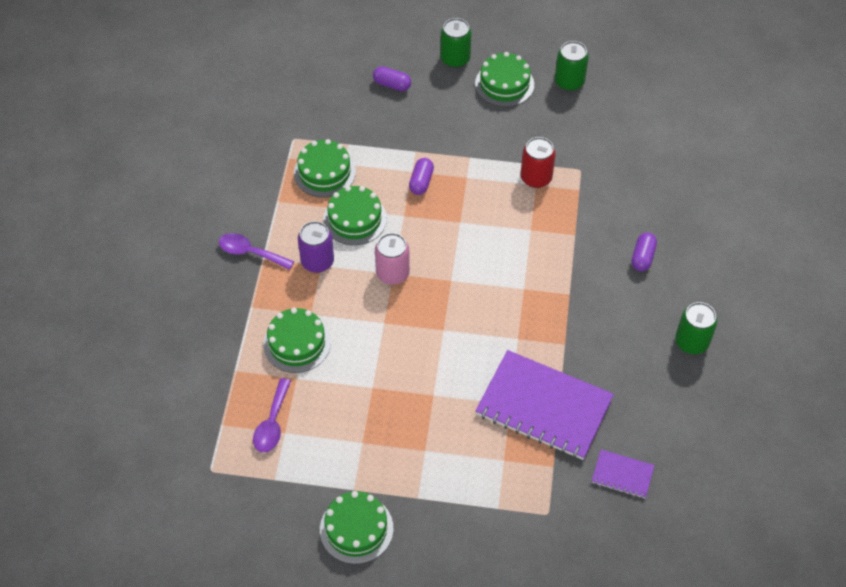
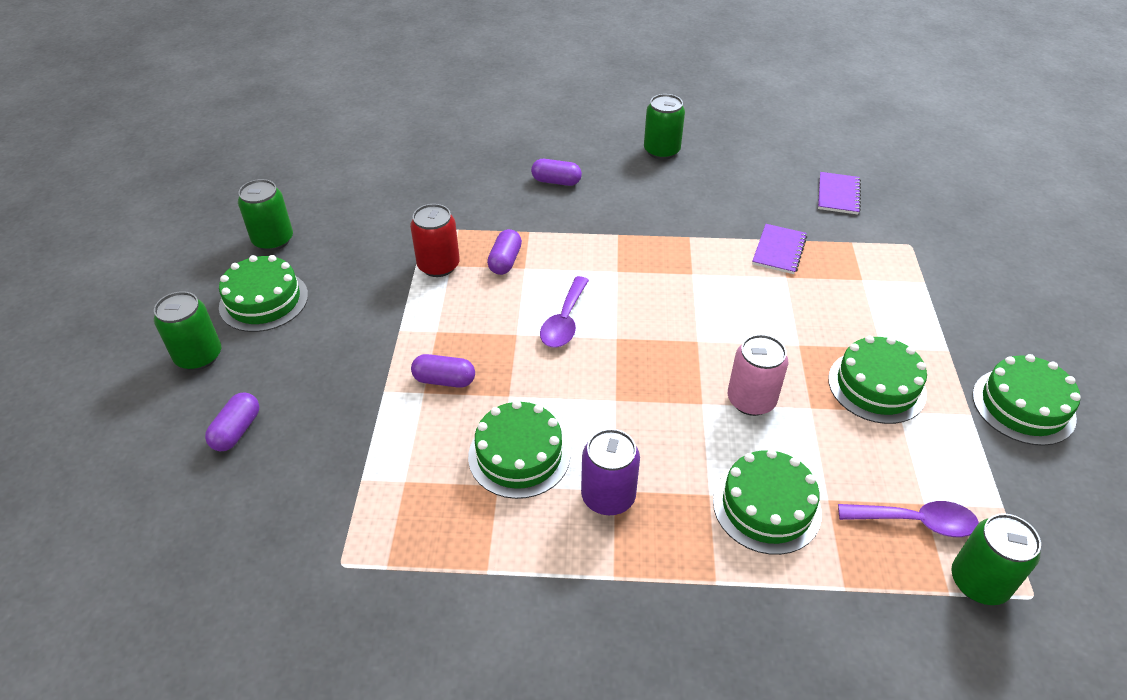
camera: 95 degrees left, 10 degrees down
purple spoon [219,233,294,270] -> purple spoon moved to [540,276,589,348]
green cake [294,139,356,197] -> green cake moved to [828,336,927,424]
pink can [375,233,410,285] -> pink can moved to [728,334,788,416]
purple notebook [475,350,614,460] -> purple notebook [752,224,807,274], size x0.46
none -> purple capsule [487,229,522,275]
none -> green can [951,513,1041,605]

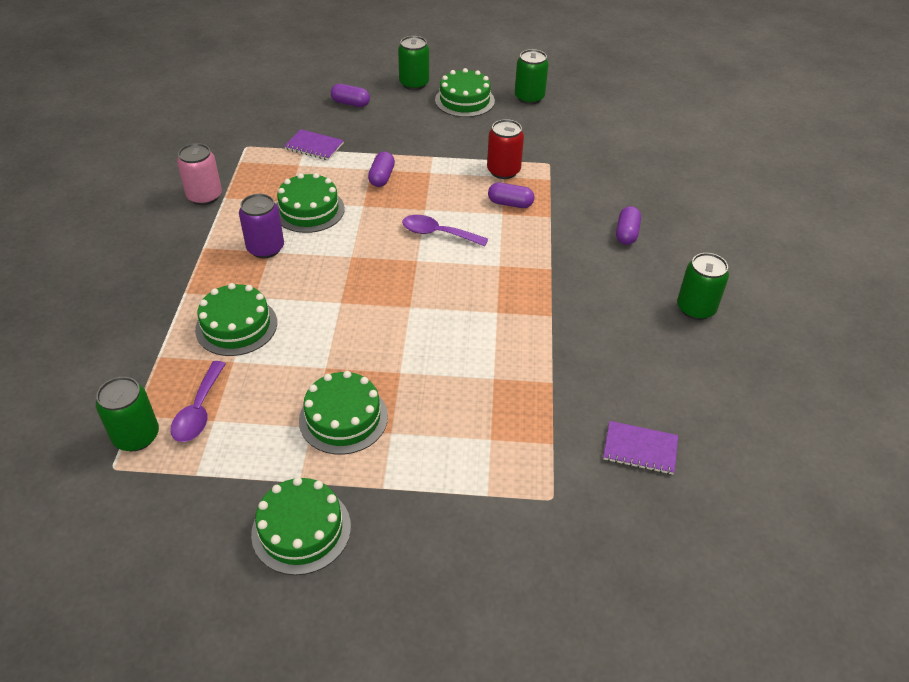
camera: 90 degrees right, 0 degrees up
pink can [728,334,788,416] -> pink can moved to [177,143,222,205]
purple notebook [752,224,807,274] -> purple notebook moved to [284,129,344,160]

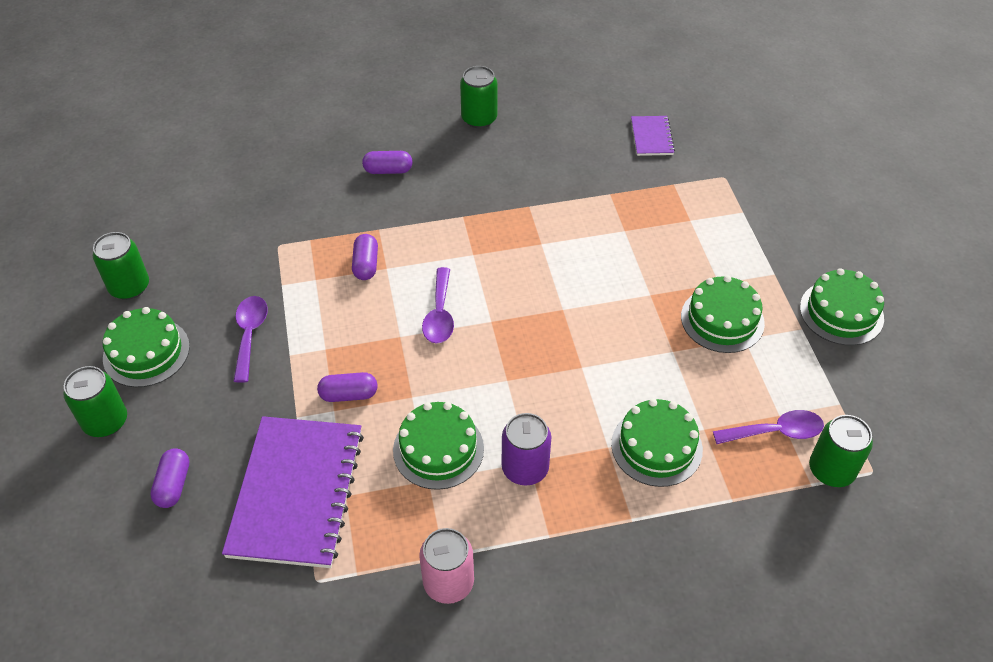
camera: 105 degrees left, 5 degrees up
purple notebook [284,129,344,160] -> purple notebook [222,416,364,568], size x2.17
red can [487,119,524,179] -> none
none -> purple spoon [233,296,268,383]

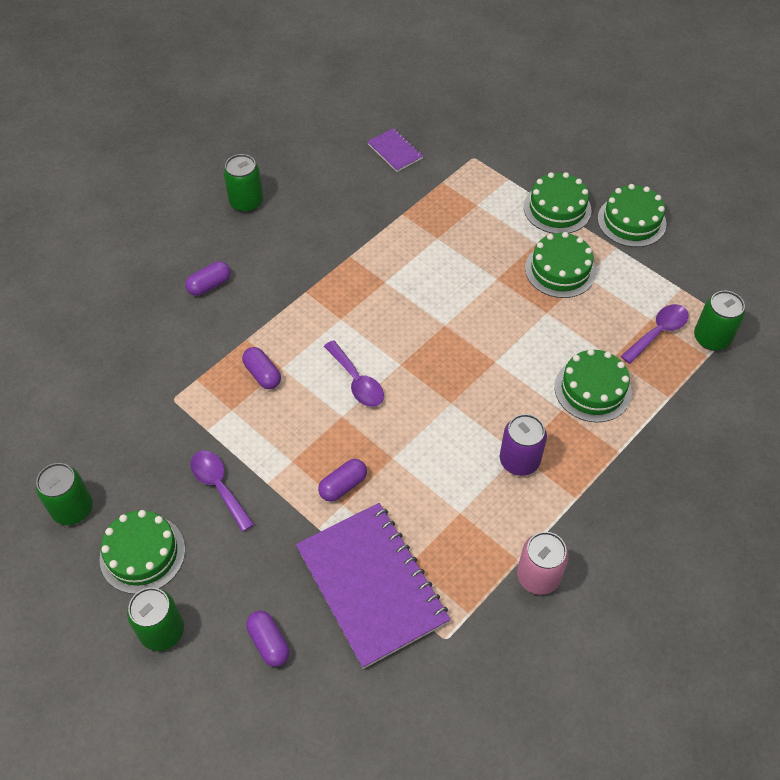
camera: 35 degrees left, 5 degrees up
green cake [393,402,484,490] -> green cake moved to [524,172,592,234]

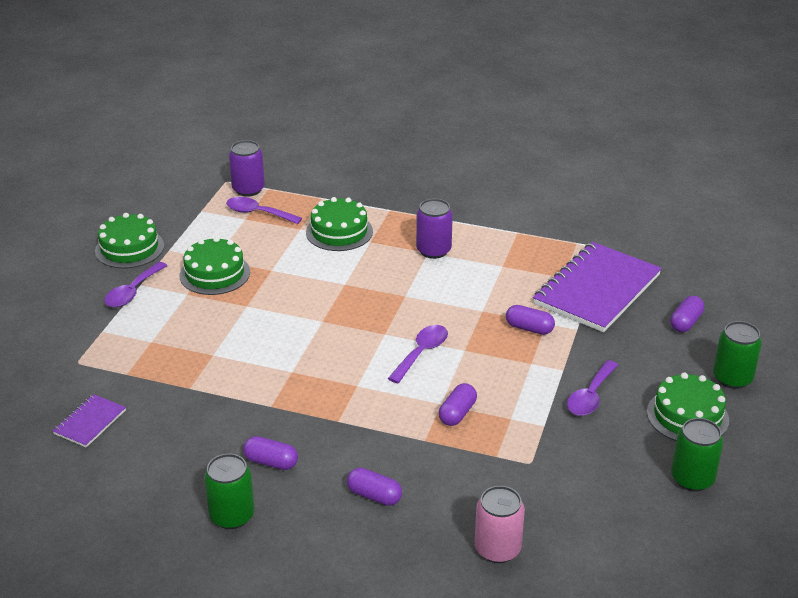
camera: 115 degrees left, 20 degrees down
pink can [517,532,569,595] -> pink can moved to [475,486,525,563]
green cake [524,172,592,234] -> purple spoon [104,262,168,307]
green can [694,291,745,351] -> purple can [229,140,265,197]
none -> purple capsule [243,436,298,470]

